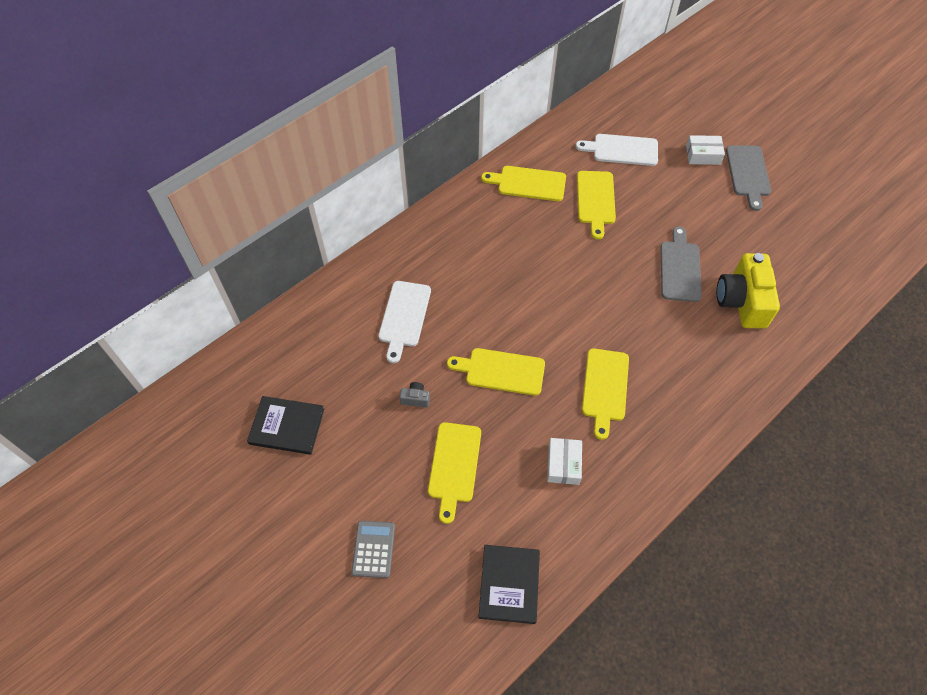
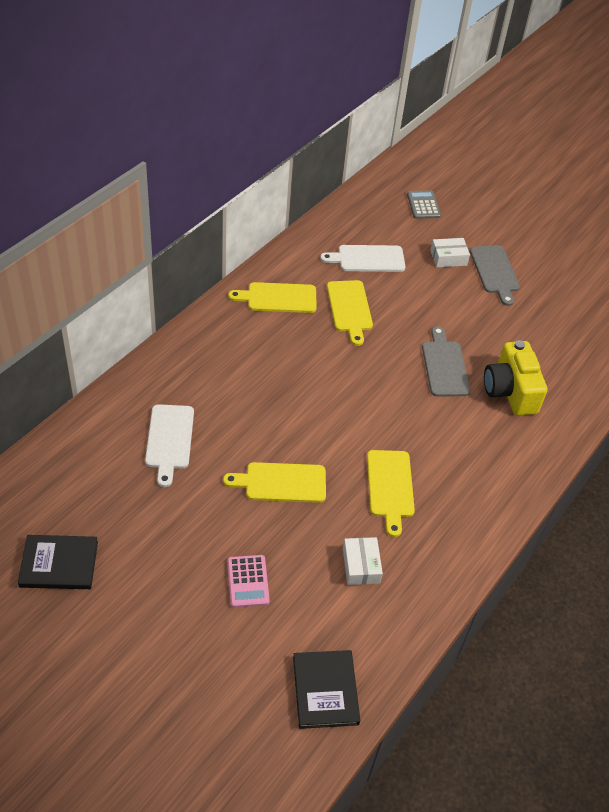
camera: 15 degrees left, 10 degrees down
grey calculator [351,521,395,578] -> grey calculator moved to [407,191,441,219]
grey camera [399,382,430,407] -> none
yellow cutting board [428,422,481,524] -> pink calculator [227,555,270,608]

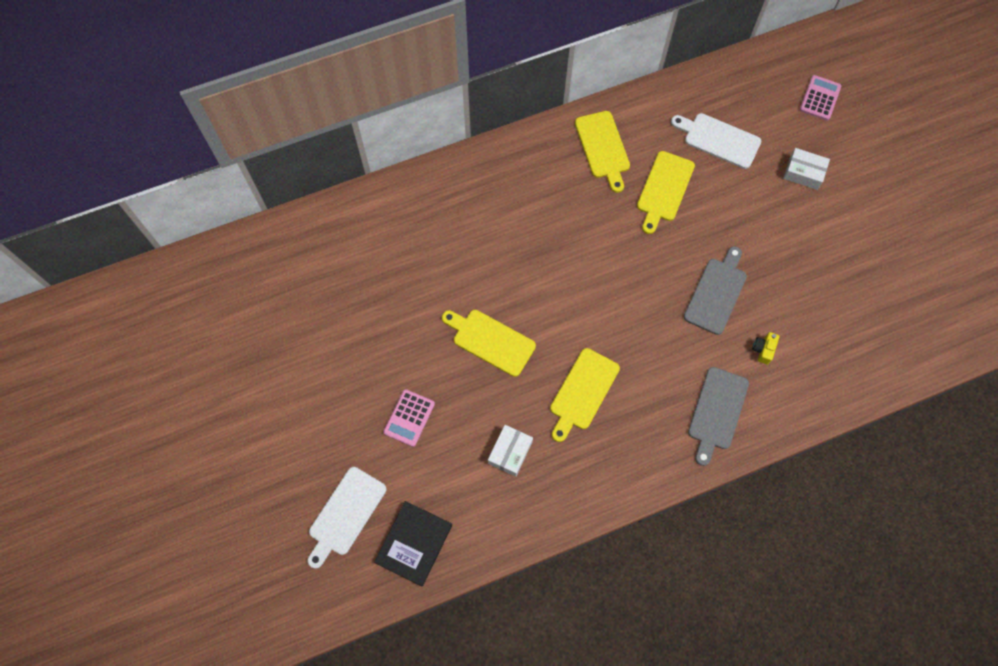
camera: 35 degrees right, 20 degrees up
black book [18,535,98,589] -> none
white cutting board [145,404,194,487] -> white cutting board moved to [308,467,387,569]
yellow cutting board [228,282,317,313] -> yellow cutting board turned 135 degrees counterclockwise [575,111,630,193]
grey calculator [407,191,441,219] -> pink calculator [800,75,841,121]
grey cutting board [470,245,520,306] -> grey cutting board moved to [688,367,749,466]
yellow camera [484,340,548,416] -> yellow camera [752,332,779,364], size x0.40

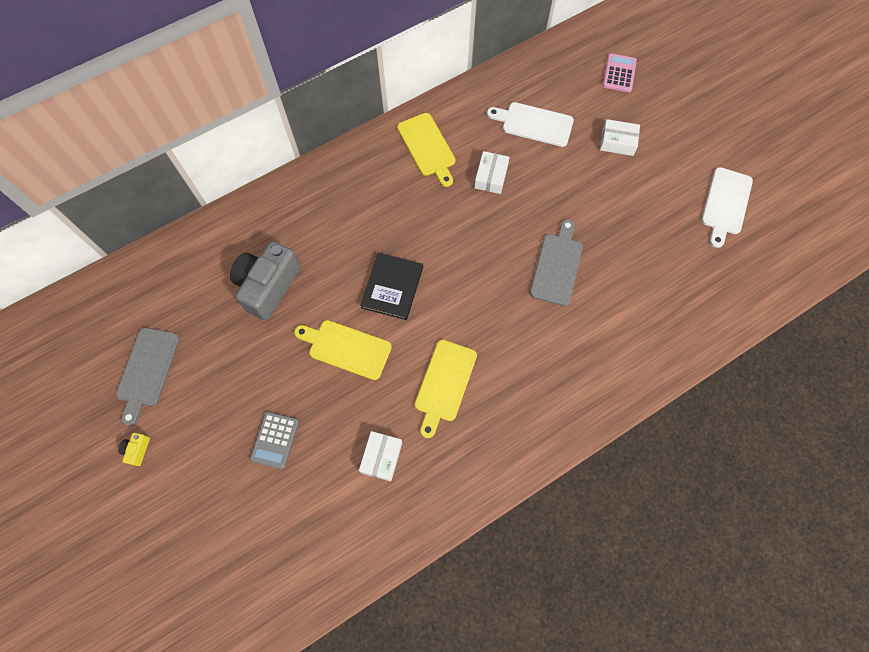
camera: 10 degrees left, 0 degrees up
white cutting board [308,467,387,569] -> white cutting board moved to [701,167,753,248]
black book [374,501,452,586] -> black book moved to [360,253,423,320]
pink calculator [383,389,435,447] -> grey calculator [250,412,299,469]
yellow cutting board [637,151,695,234] -> white box [474,151,510,194]
grey cutting board [688,367,749,466] -> grey cutting board moved to [116,328,180,426]
yellow camera [752,332,779,364] -> yellow camera moved to [118,433,150,466]
none -> grey camera [230,241,300,321]

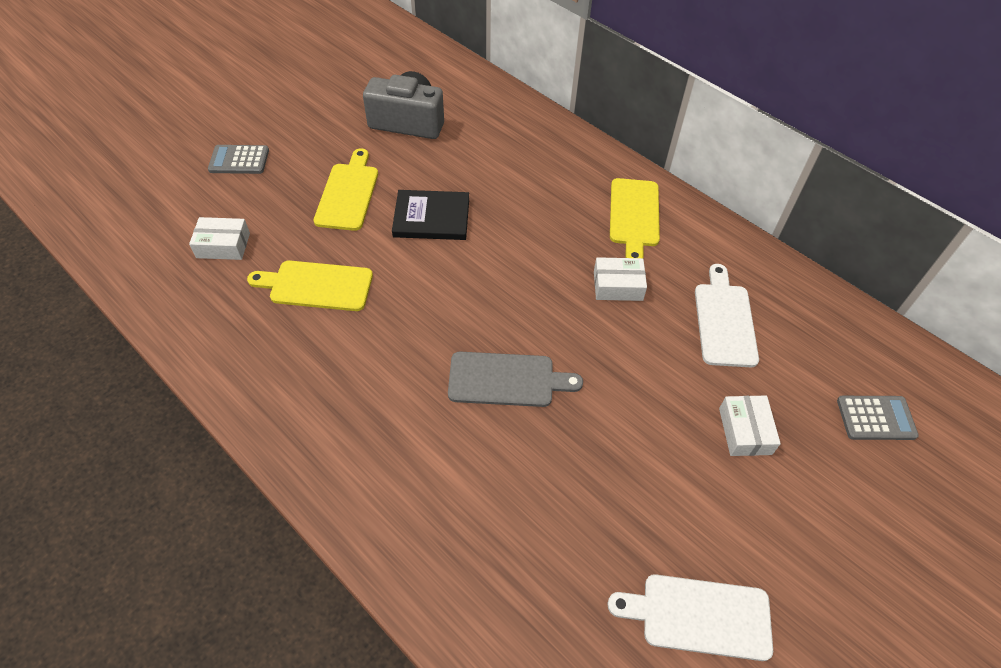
camera: 75 degrees right, 15 degrees down
grey cutting board [116,328,180,426] -> none
yellow camera [118,433,150,466] -> none
yellow cutting board [397,113,456,187] -> yellow cutting board turned 45 degrees counterclockwise [610,178,660,258]
pink calculator [603,53,637,92] -> grey calculator [837,396,919,440]

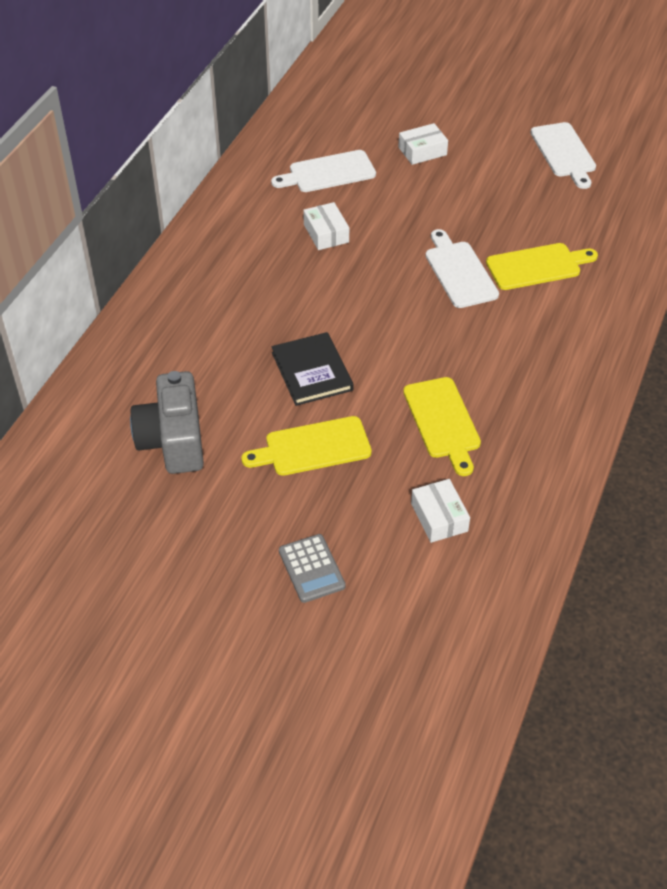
camera: 110 degrees left, 5 degrees down
grey cutting board [448,352,583,407] -> white cutting board [425,229,499,308]
yellow cutting board [610,178,660,258] -> yellow cutting board moved to [486,243,598,290]
grey calculator [837,396,919,440] -> none

